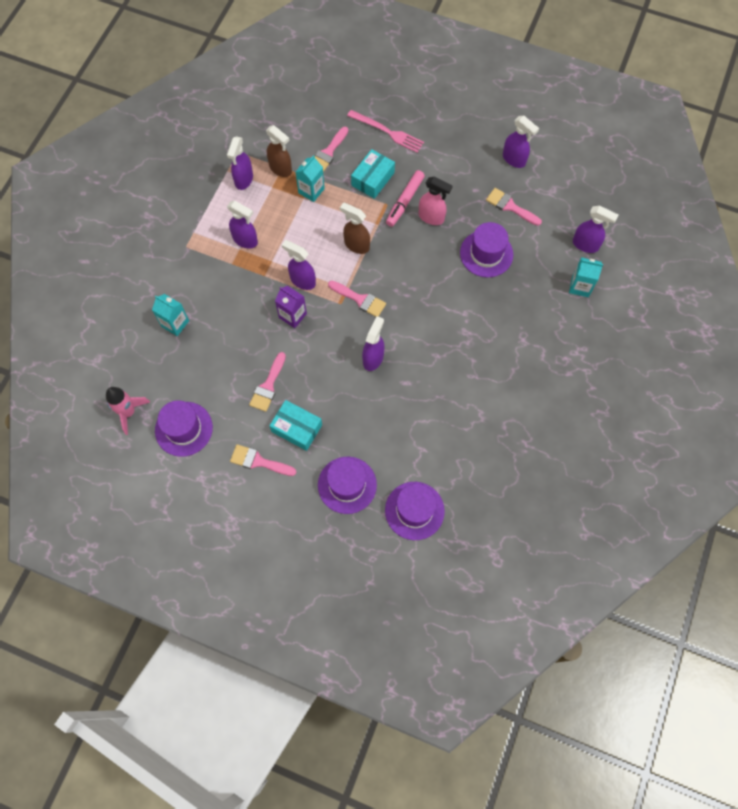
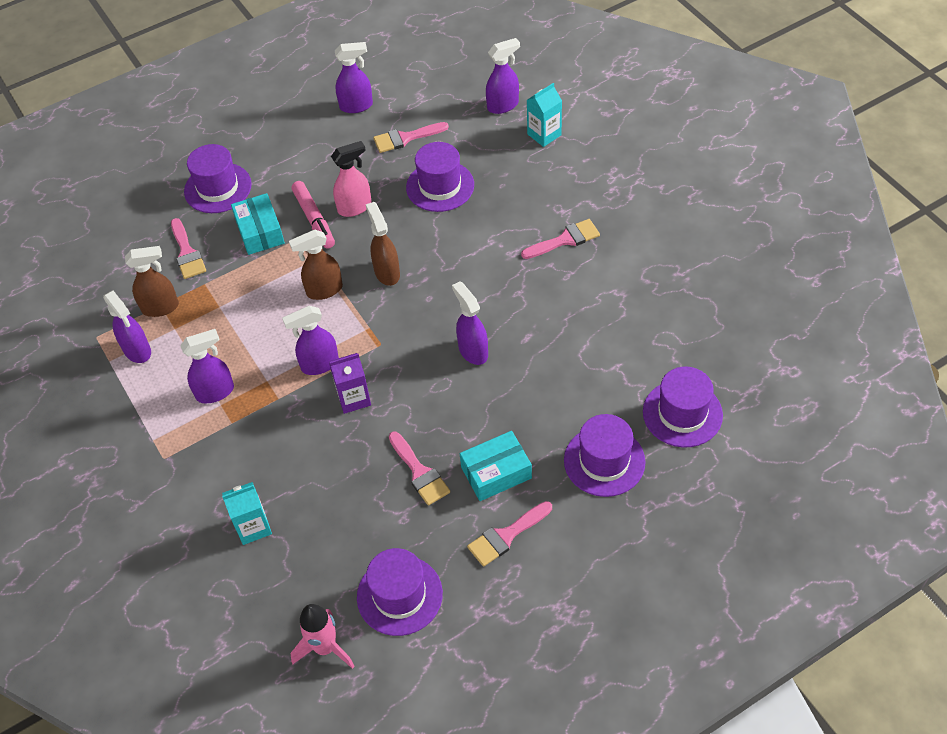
camera: 50 degrees left, 15 degrees down
turquoise carton [296,155,325,202] -> none
pink brush [328,281,386,317] -> pink brush moved to [521,219,600,259]
pink fork [347,110,424,153] -> purple hat [184,144,252,213]
none -> brown spray bottle [366,202,400,286]

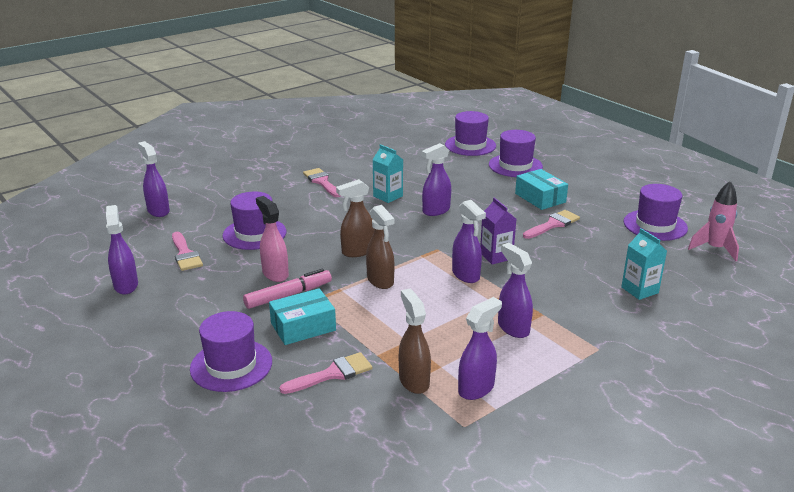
camera: 100 degrees left, 25 degrees down
pink brush [467,501,552,567] -> none
turquoise carton [527,83,562,147] -> turquoise carton moved to [373,144,403,203]

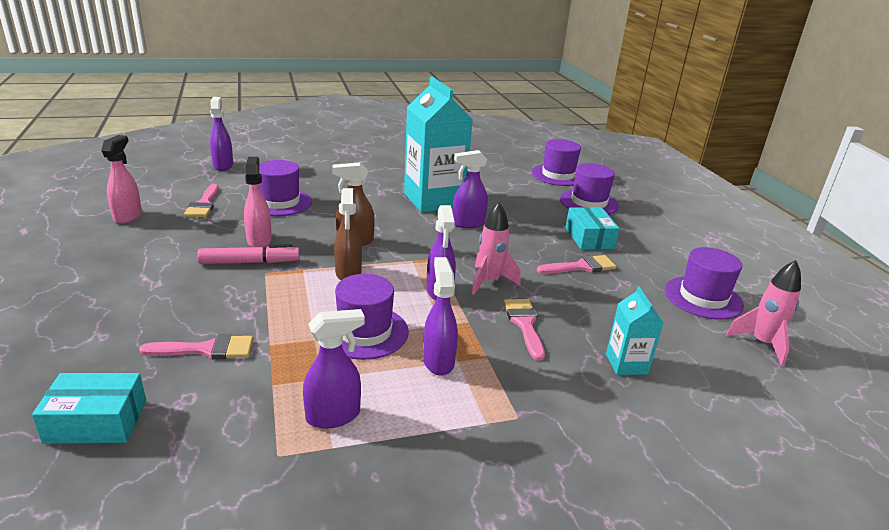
camera: 20 degrees right, 0 degrees up
purple spray bottle [106,205,138,295] -> pink spray bottle [101,135,142,224]
purple hat [190,311,272,392] -> purple hat moved to [335,274,409,360]
turquoise box [269,288,336,345] -> turquoise box moved to [32,373,146,444]
pink brush [303,168,341,197] -> pink brush moved to [504,299,545,361]
turquoise carton [373,144,403,203] -> turquoise carton [404,77,473,212], size x2.12
brown spray bottle [399,288,431,394] -> none
purple carton [480,197,516,265] -> pink rocket [472,202,521,295]

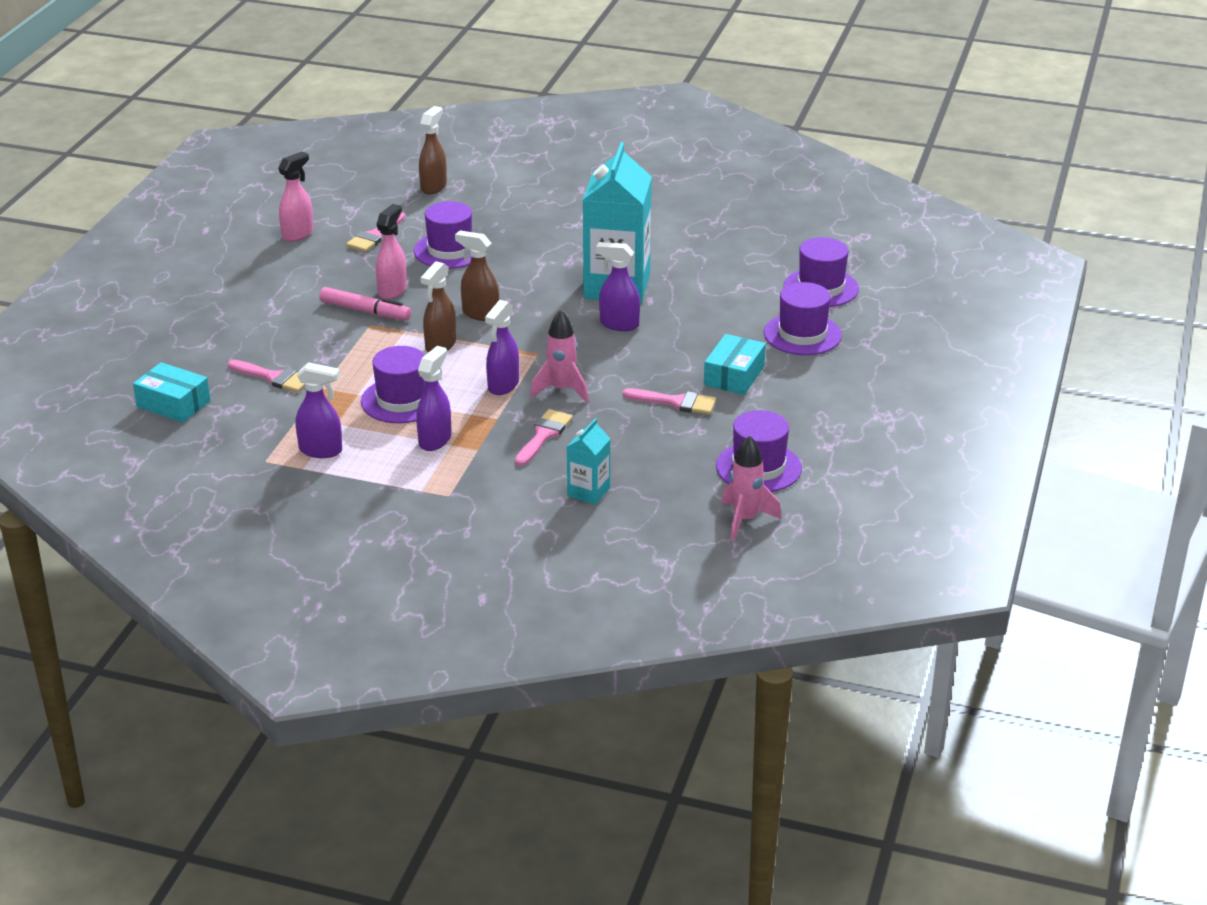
camera: 35 degrees right, 5 degrees up
purple spray bottle [210,97,233,171] -> brown spray bottle [419,106,447,195]

